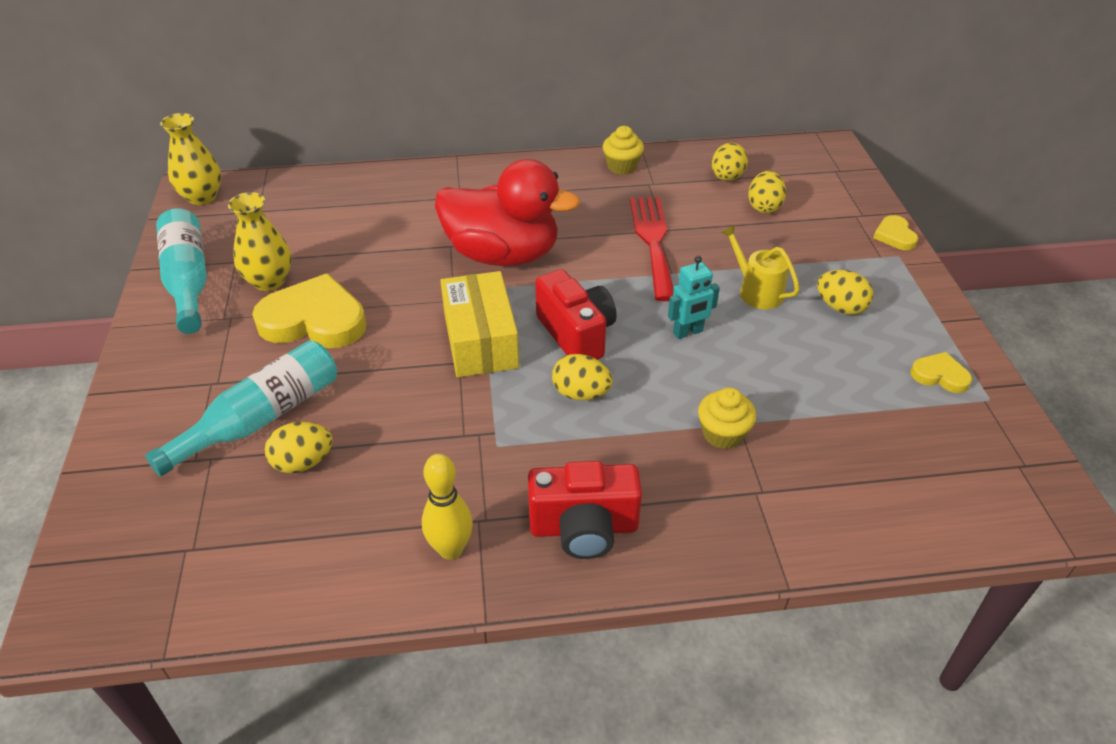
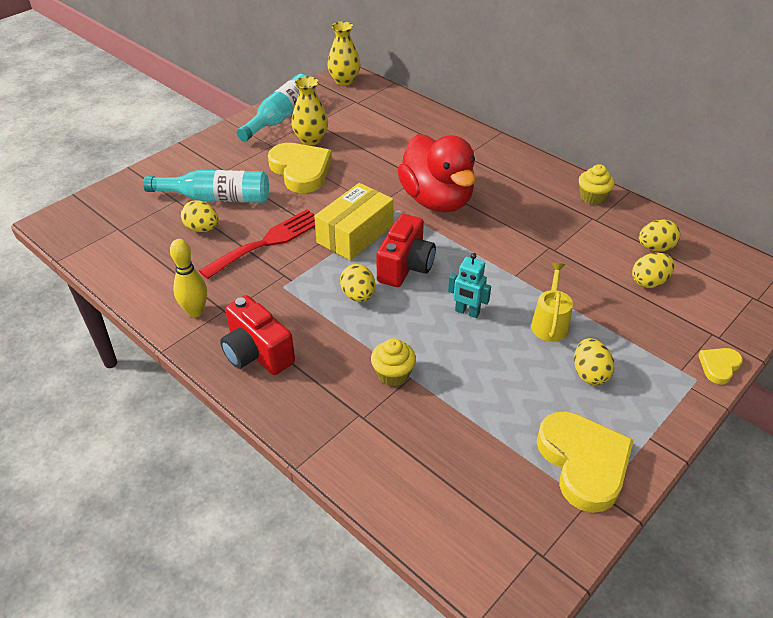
camera: 50 degrees right, 0 degrees up
red fork [630,197,674,301] -> red fork moved to [199,209,315,279]
yellow heart [910,352,972,393] -> yellow heart [537,411,634,513], size x2.07

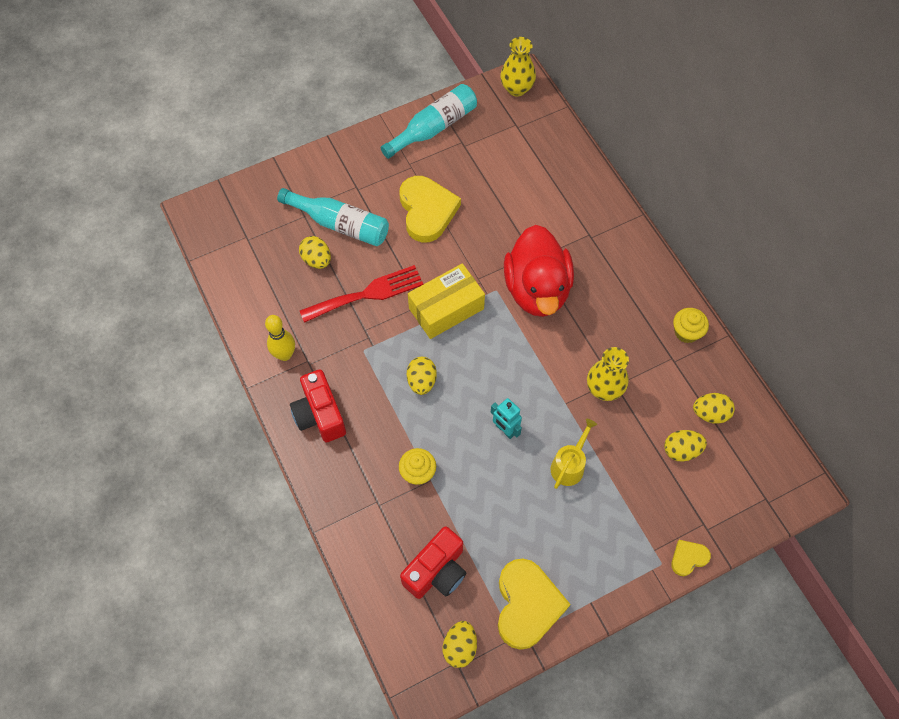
camera: 20 degrees right, 20 degrees up
yellow vase [291,76,328,145] -> yellow vase moved to [587,347,629,401]
red camera [376,214,436,287] -> red camera moved to [400,526,466,599]
yellow egg [574,338,614,385] -> yellow egg moved to [443,621,477,668]

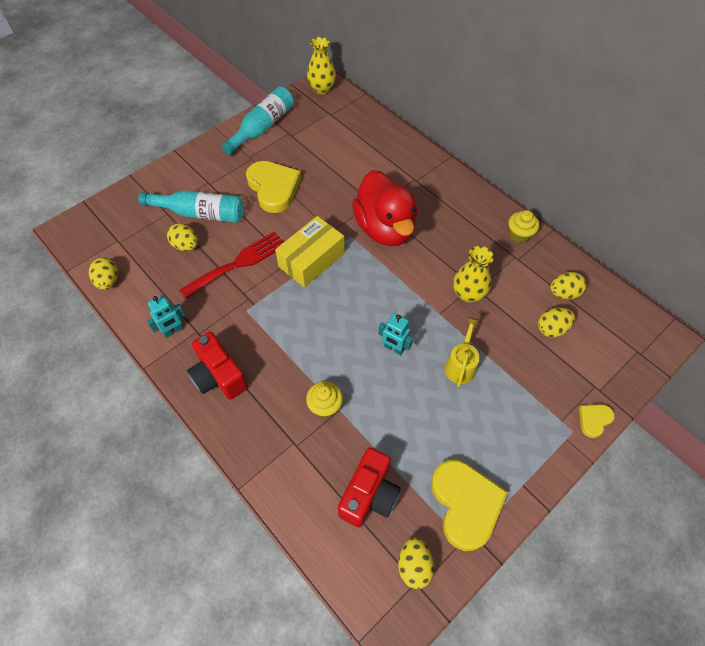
camera: 15 degrees left, 5 degrees down
yellow bowling pin [265,315,295,361] -> turquoise robot [147,295,185,338]
yellow egg [407,357,437,395] -> yellow egg moved to [89,258,118,290]

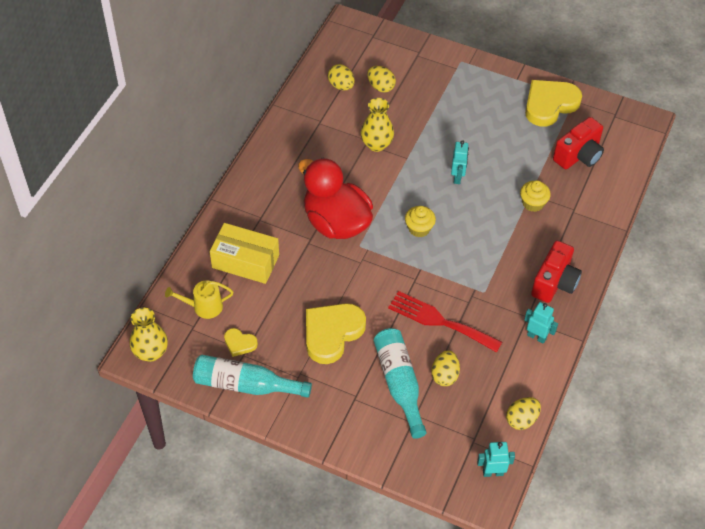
camera: 115 degrees left, 5 degrees down
yellow box [275,216,345,288] -> yellow box moved to [210,223,279,284]
red camera [338,447,401,528] -> red camera turned 135 degrees clockwise [553,117,604,169]
red duck [352,170,417,246] -> red duck turned 90 degrees counterclockwise [298,158,373,239]
yellow egg [398,537,434,589] -> none
yellow watering can [444,317,480,387] -> yellow watering can moved to [165,280,233,319]
yellow cupcake [508,210,539,243] -> yellow cupcake moved to [405,206,436,237]
yellow heart [579,404,615,438] -> yellow heart moved to [224,328,258,357]
none -> turquoise robot [477,442,515,477]

